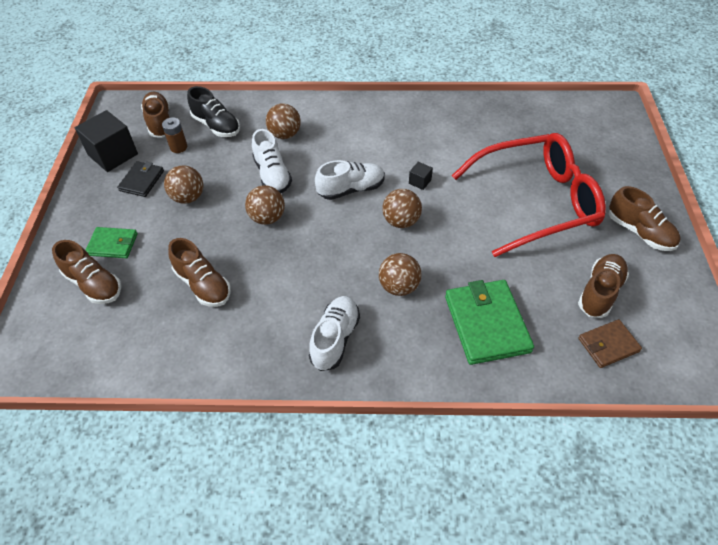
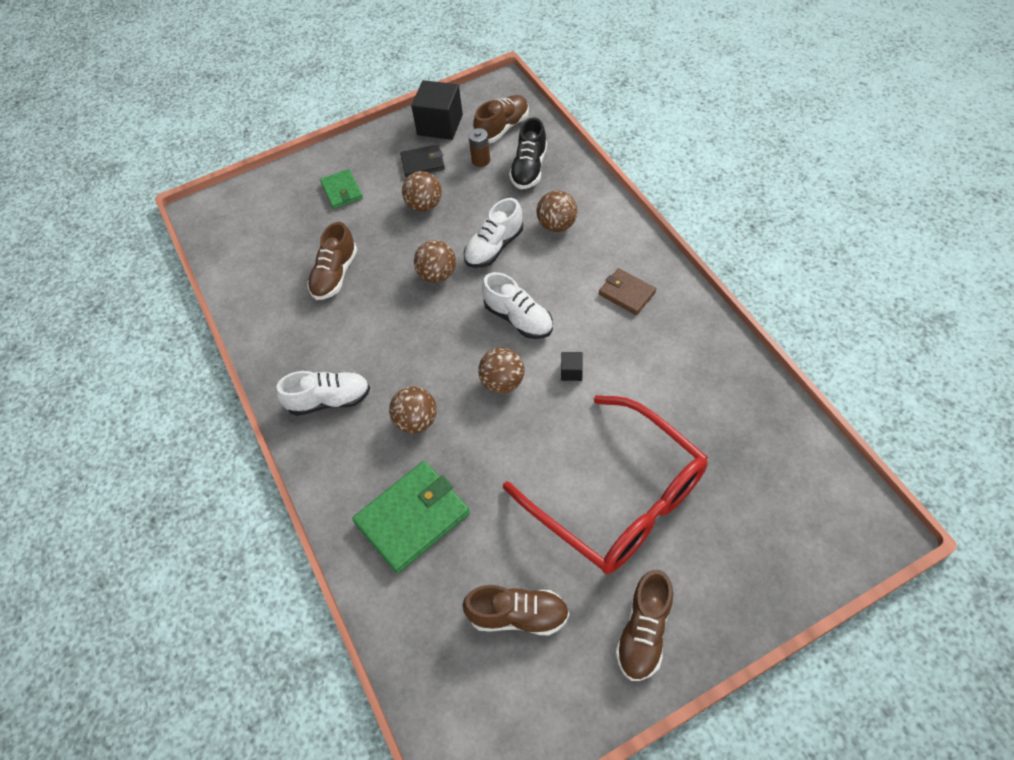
camera: 65 degrees right, 5 degrees up
brown shoe [52,240,121,304] -> none
brown wallet [578,319,642,368] -> brown wallet moved to [599,268,656,315]

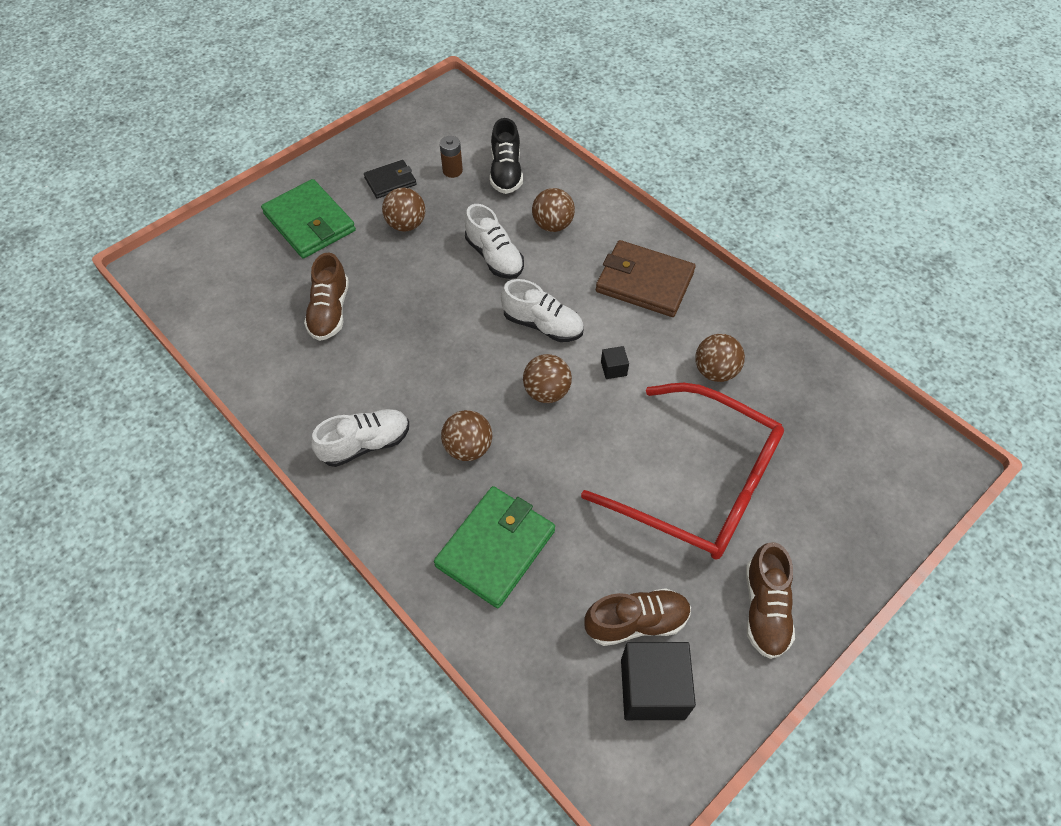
camera: 20 degrees left, 0 degrees up
green wallet [320,169,363,209] -> green wallet [261,179,356,259], size x1.76
black cube [411,80,463,140] -> black cube moved to [621,642,696,720]
brown ball [414,240,456,283] -> brown ball moved to [695,334,745,382]
white shoe [464,198,523,268] -> white shoe turned 60 degrees counterclockwise [465,204,524,279]
brown shoe [473,95,529,143] -> none
brown wallet [599,268,656,315] -> brown wallet [596,240,696,317], size x1.76

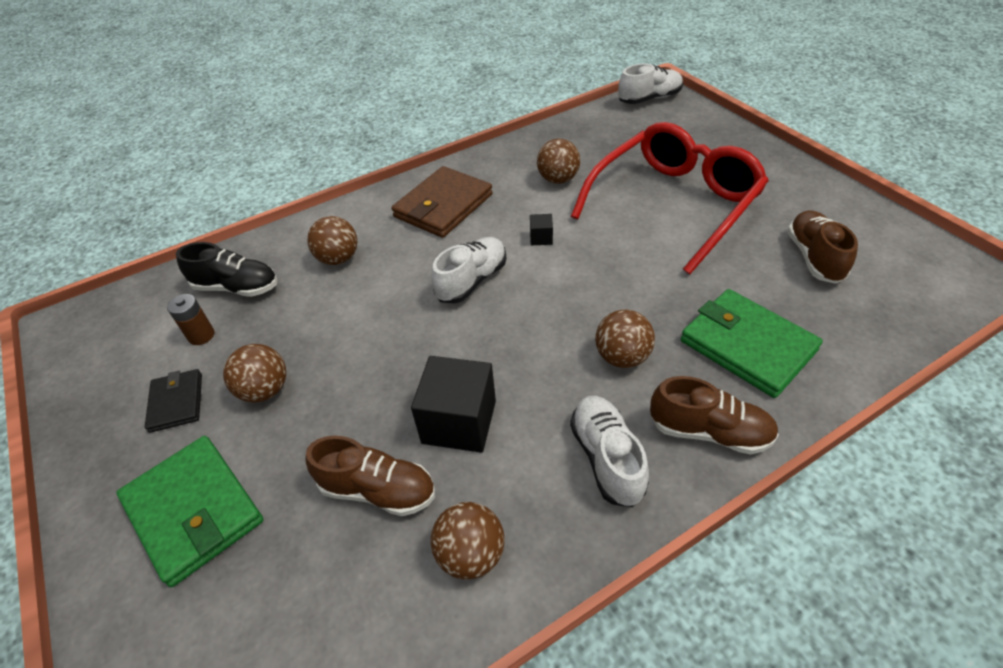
camera: 75 degrees left, 10 degrees down
green wallet [261,179,356,259] -> green wallet turned 75 degrees clockwise [116,436,263,587]
white shoe [465,204,524,279] -> white shoe moved to [618,64,683,104]
brown ball [523,354,572,403] -> brown ball moved to [430,502,504,580]
black cube [621,642,696,720] -> black cube moved to [411,356,496,453]
brown shoe [746,542,795,659] -> brown shoe moved to [650,376,779,455]

